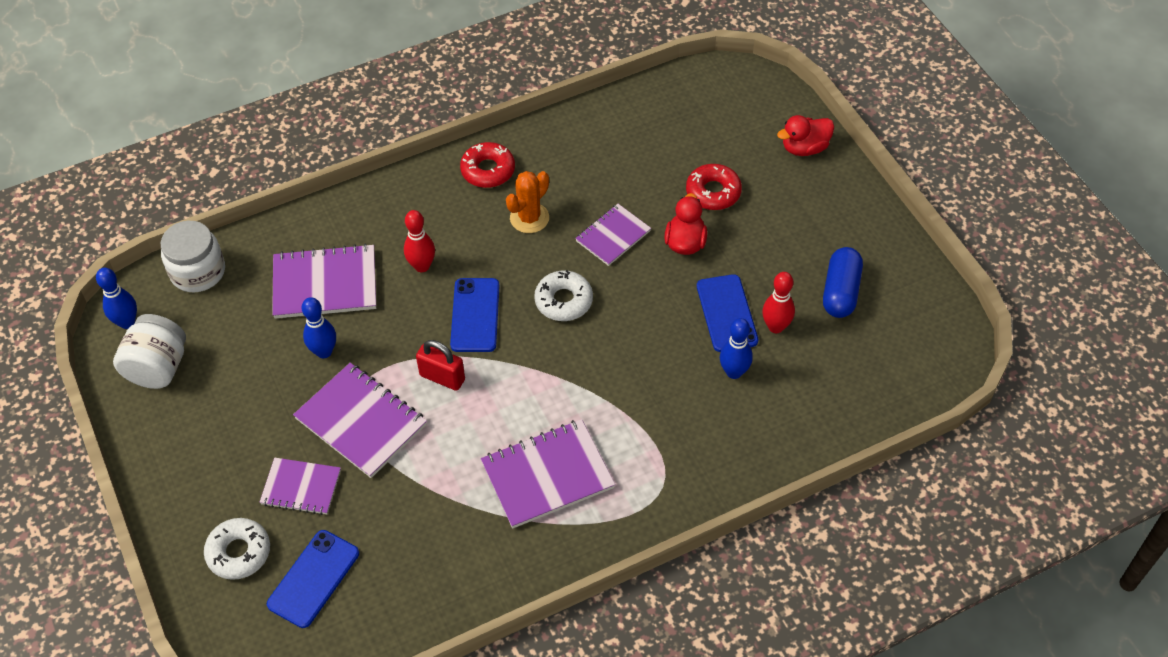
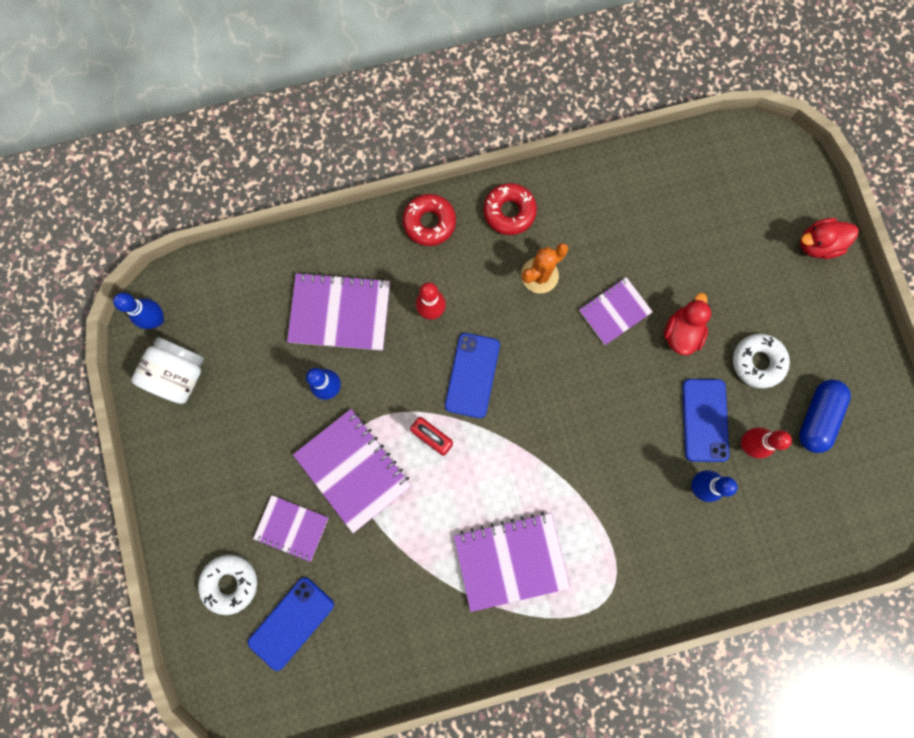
camera: 10 degrees right, 25 degrees up
white jar [161,221,225,292] -> none
white donut [534,270,593,321] -> white donut moved to [733,334,790,388]
red donut [686,164,742,210] -> red donut moved to [403,194,456,246]

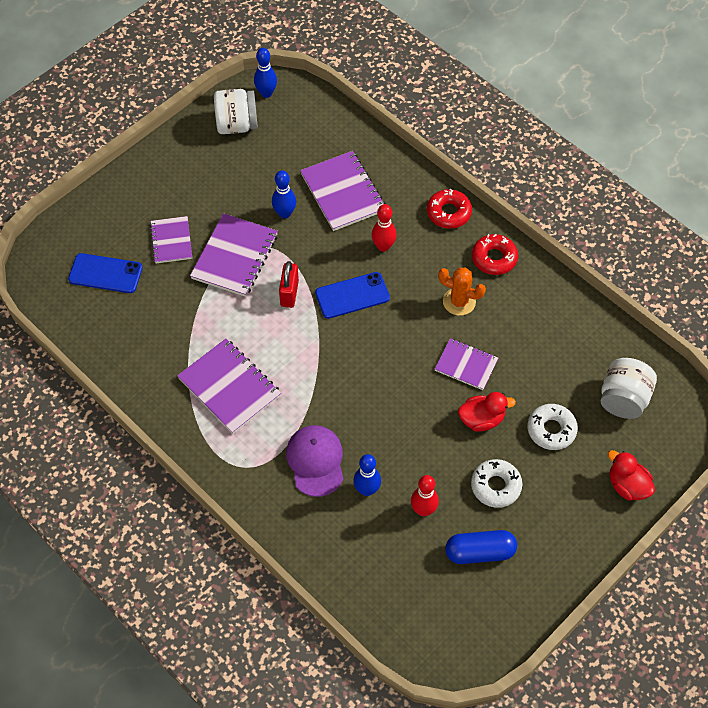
camera: 60 degrees right, 20 degrees down
white donut [198,555,257,615] -> white donut moved to [527,404,578,450]
blue phone [682,379,729,462] -> none
none -> purple cap [286,425,343,497]
none -> white jar [601,358,657,419]

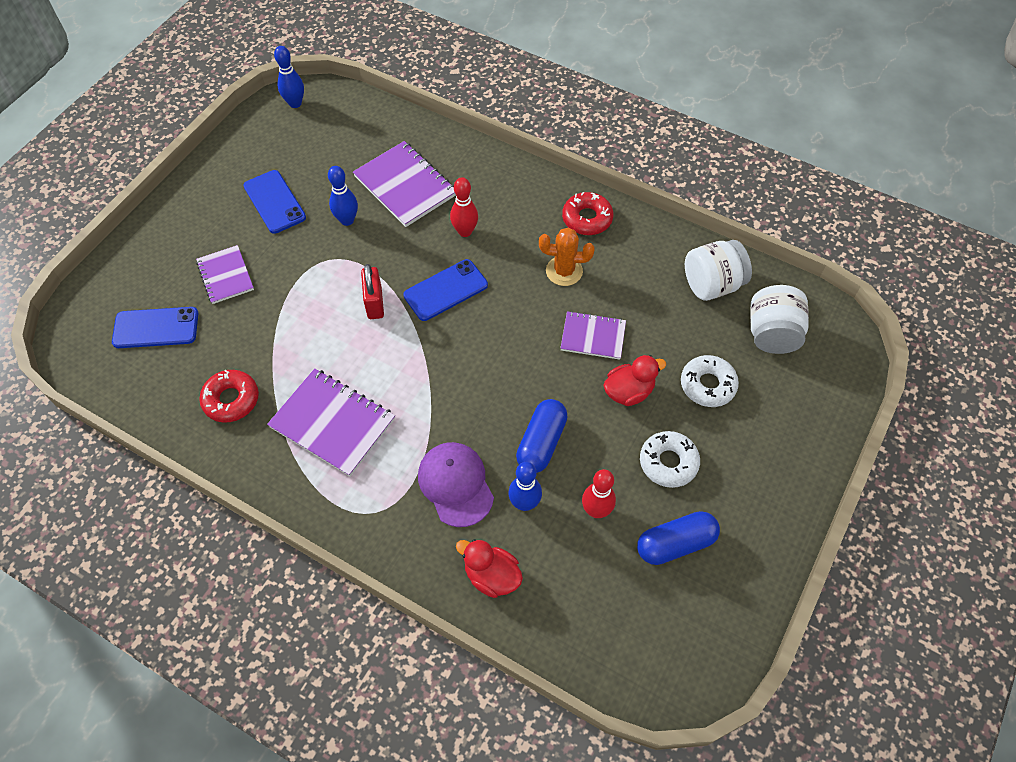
camera: 15 degrees left, 0 degrees up
purple notebook [190,213,278,297] -> none
white jar [214,89,258,134] -> white jar moved to [685,240,752,301]
red donut [427,189,472,229] -> red donut moved to [199,370,259,423]
red duck [608,450,655,500] -> red duck moved to [456,539,523,598]
none -> blue phone [243,170,306,234]
none -> blue capsule [516,399,568,473]

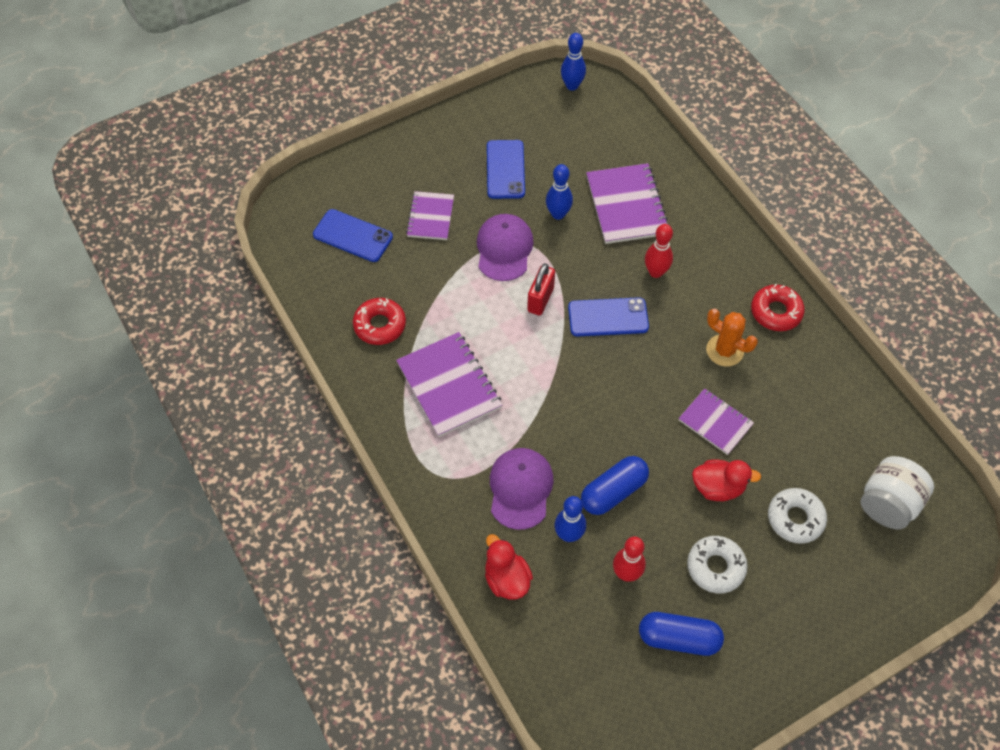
camera: 30 degrees right, 0 degrees up
white jar [685,240,752,301] -> none
none -> purple cap [477,214,534,281]

